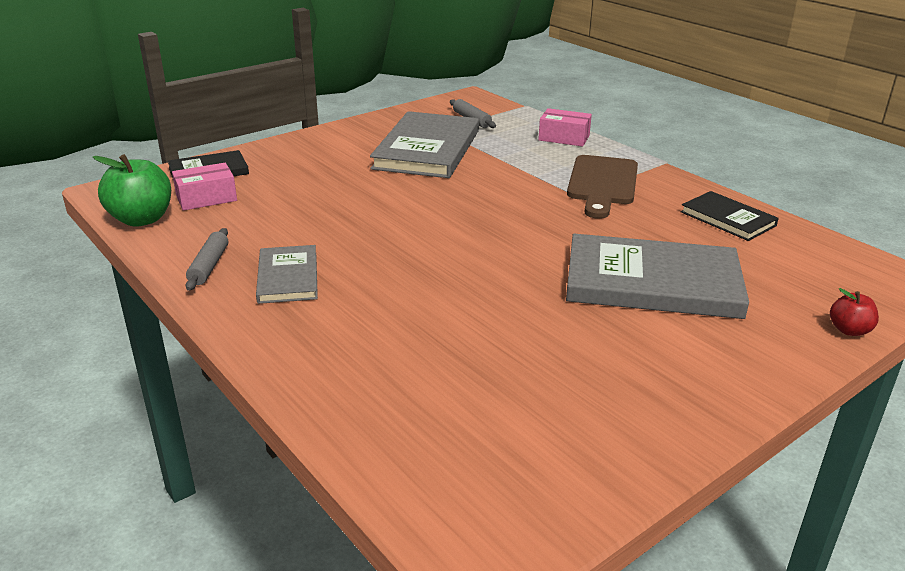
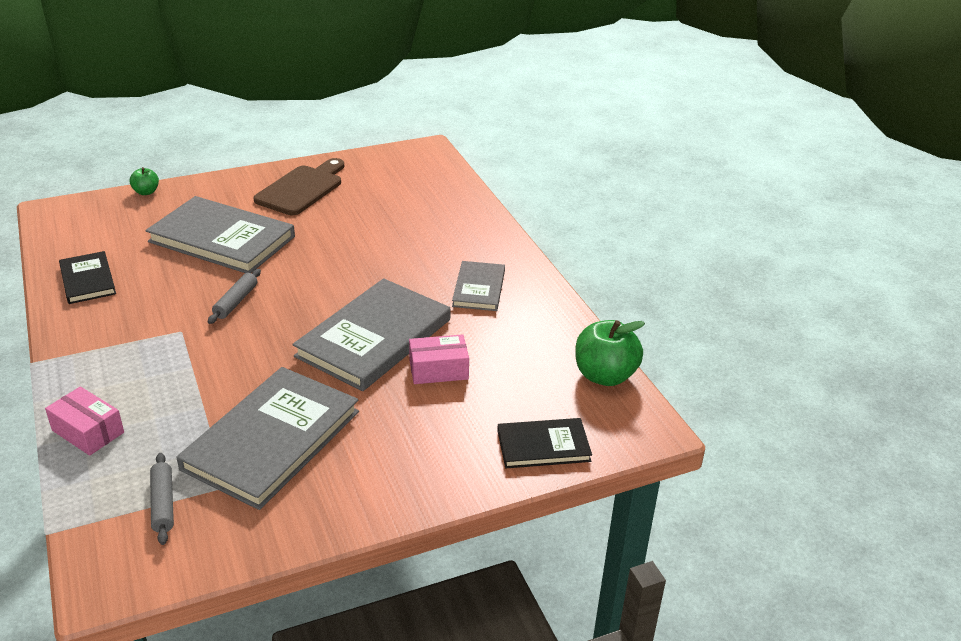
camera: 165 degrees left, 5 degrees up
pink box [172,163,237,211] -> pink box moved to [409,334,469,384]
grey rolling pin [186,228,228,291] -> grey rolling pin moved to [208,269,261,324]
brown cutting board [567,155,638,219] -> brown cutting board moved to [254,158,344,215]
red apple [830,288,879,336] -> green apple [130,167,159,195]
none -> grey book [292,278,450,391]

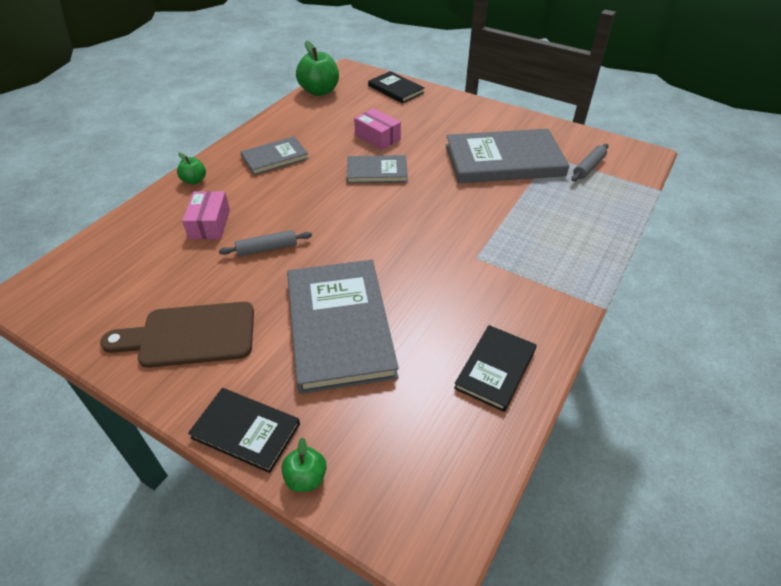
camera: 125 degrees left, 10 degrees up
pink box [45,386,124,455] -> pink box moved to [182,191,230,239]
grey rolling pin [208,269,261,324] -> grey rolling pin moved to [219,230,312,256]
grey book [292,278,450,391] -> grey book [347,155,408,183], size x0.54
none -> green apple [177,152,206,184]
none -> black book [188,388,300,473]

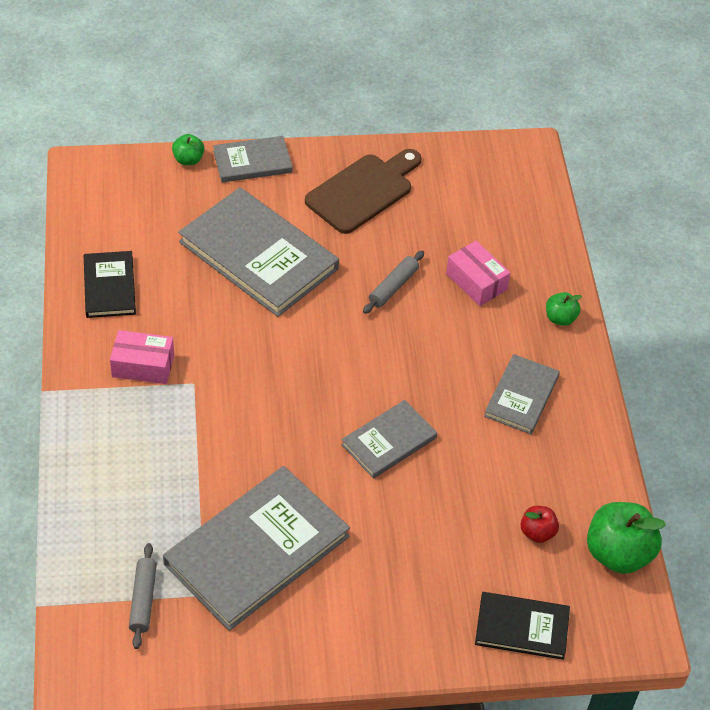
camera: 140 degrees right, 5 degrees up
black book [188,388,300,473] -> grey book [213,136,292,183]
pink box [354,108,401,150] -> pink box moved to [110,330,174,384]
none -> red apple [520,506,559,543]

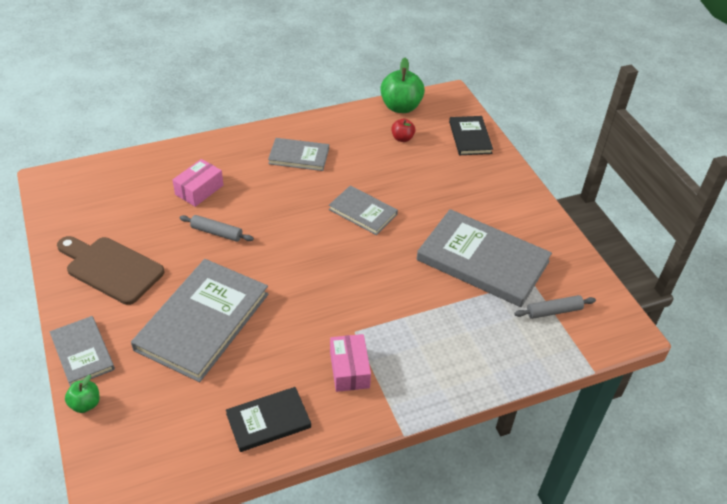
camera: 105 degrees left, 5 degrees down
green apple [546,292,582,326] -> none

